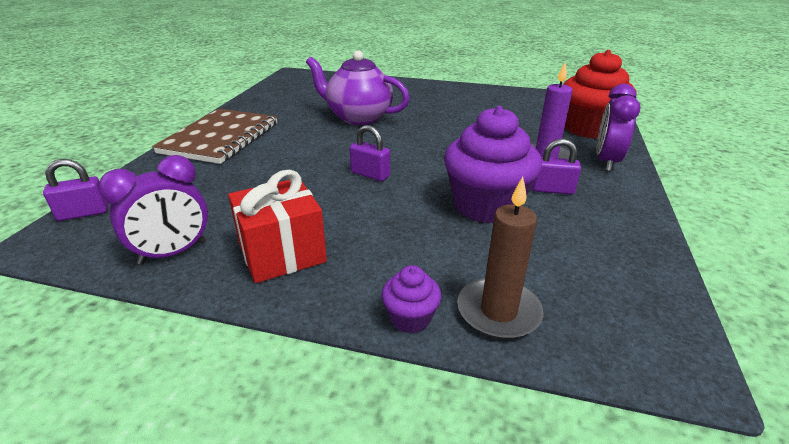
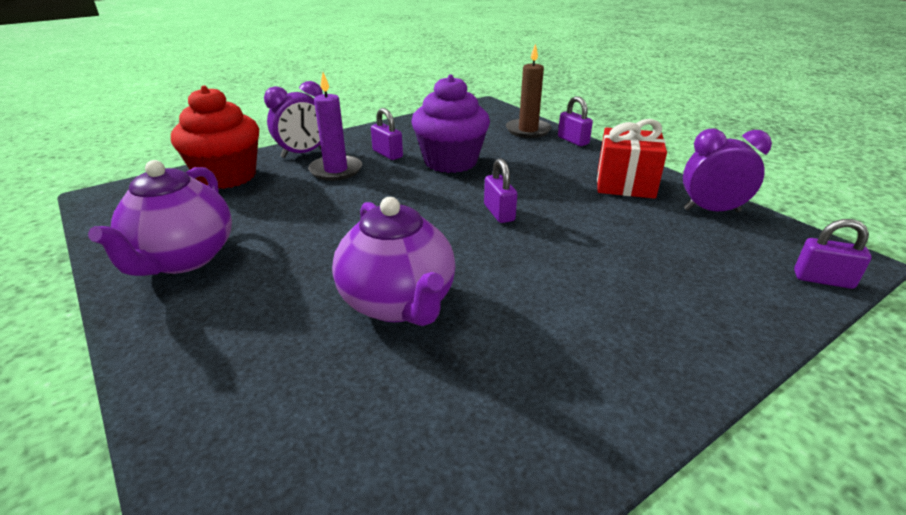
camera: 140 degrees left, 0 degrees up
brown notebook [152,109,277,164] -> none
purple cupcake [382,265,441,333] -> purple padlock [558,96,593,146]
none -> purple teapot [88,160,232,276]

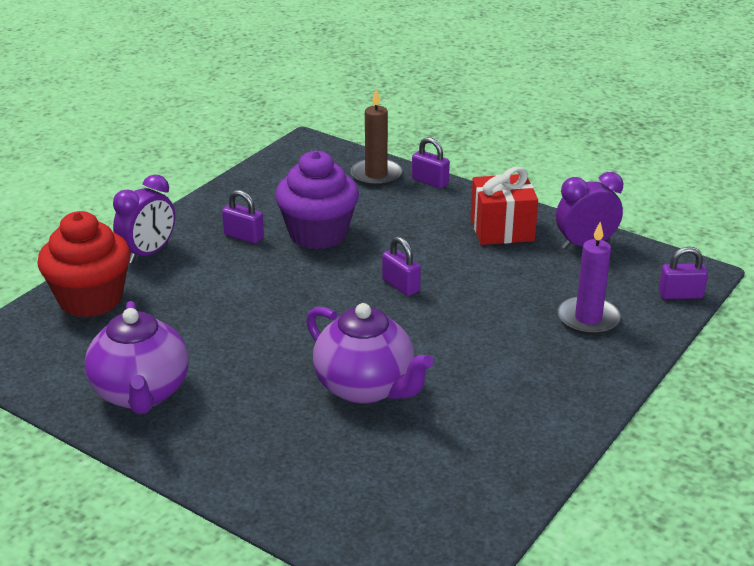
camera: 20 degrees left, 0 degrees up
purple candle [308,72,362,181] -> purple candle moved to [558,222,621,335]

